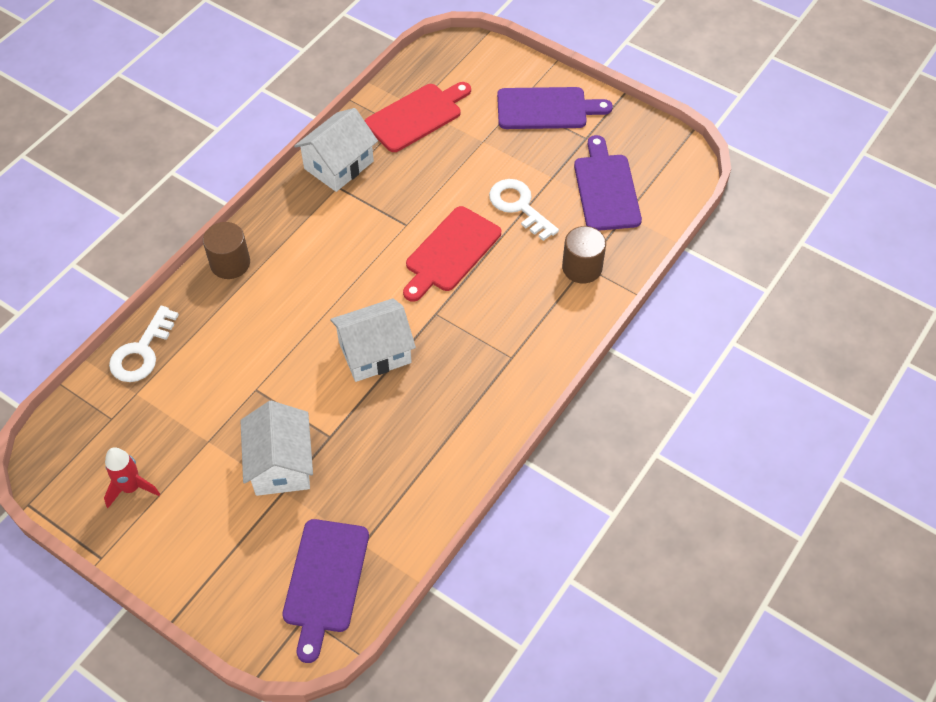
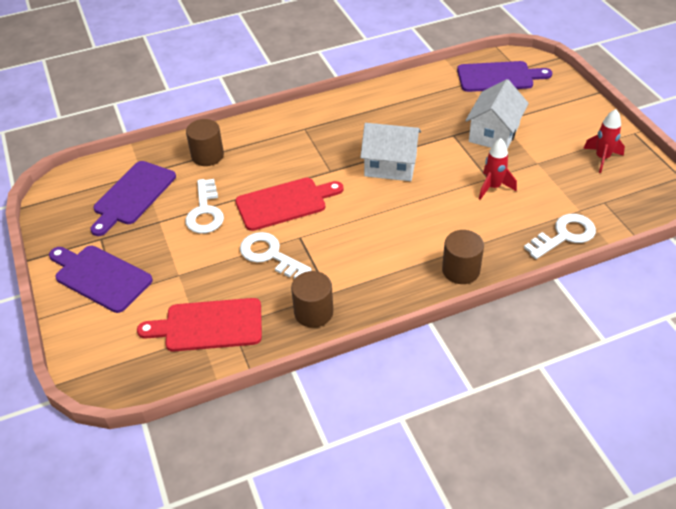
camera: 145 degrees left, 10 degrees down
purple cutting board [282,519,369,663] -> purple cutting board turned 45 degrees clockwise [457,61,552,92]
white house [294,108,378,192] -> brown cylinder [291,271,333,328]
none -> white key [240,232,312,279]
none -> red rocket [479,138,517,200]

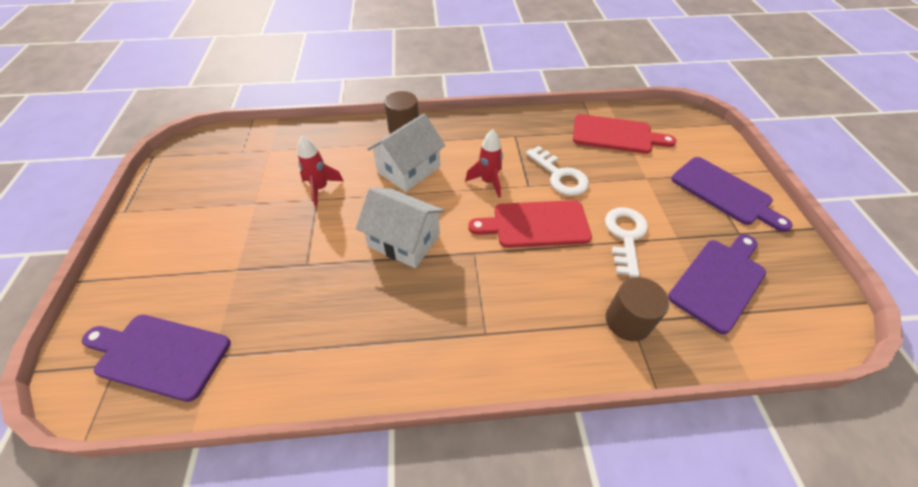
camera: 165 degrees left, 5 degrees up
brown cylinder [291,271,333,328] -> none
white house [465,79,529,149] -> white house moved to [367,114,445,192]
white key [524,214,596,259] -> none
red rocket [583,109,625,173] -> red rocket moved to [465,129,503,198]

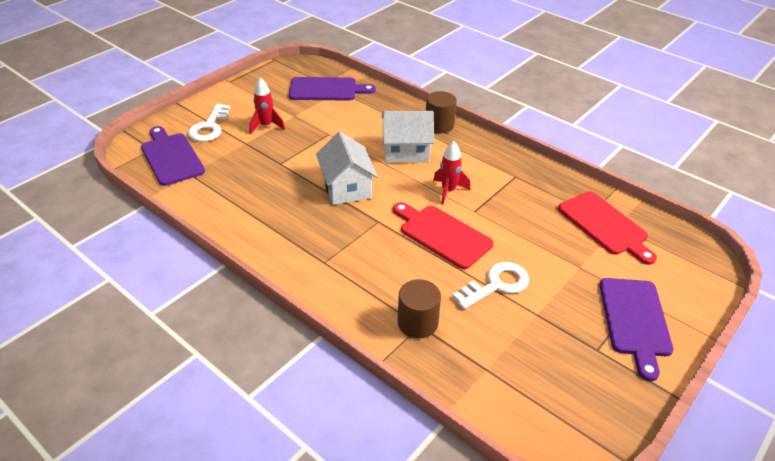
camera: 45 degrees right, 10 degrees down
red rocket [298,136,344,206] -> red rocket moved to [249,78,285,134]
white key [526,146,589,196] -> white key moved to [188,104,230,142]
purple cutting board [668,234,766,334] -> purple cutting board moved to [289,77,376,101]

